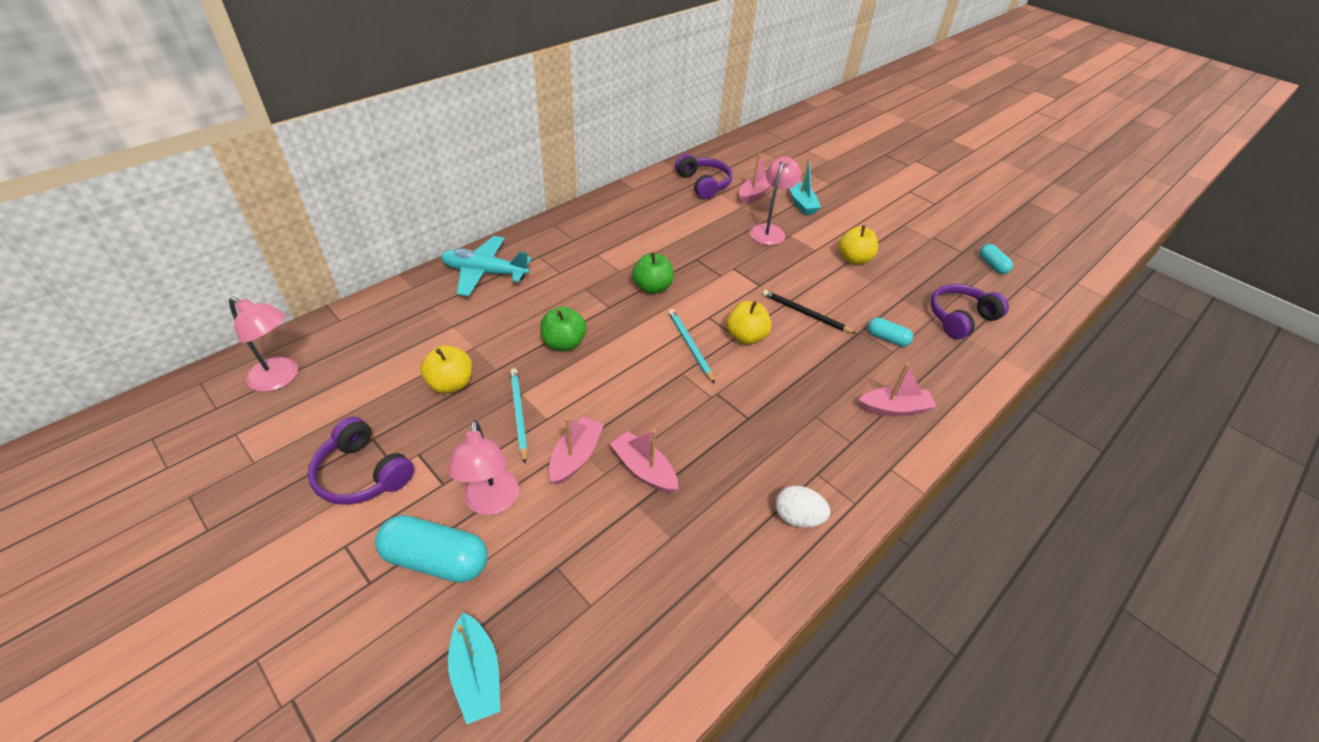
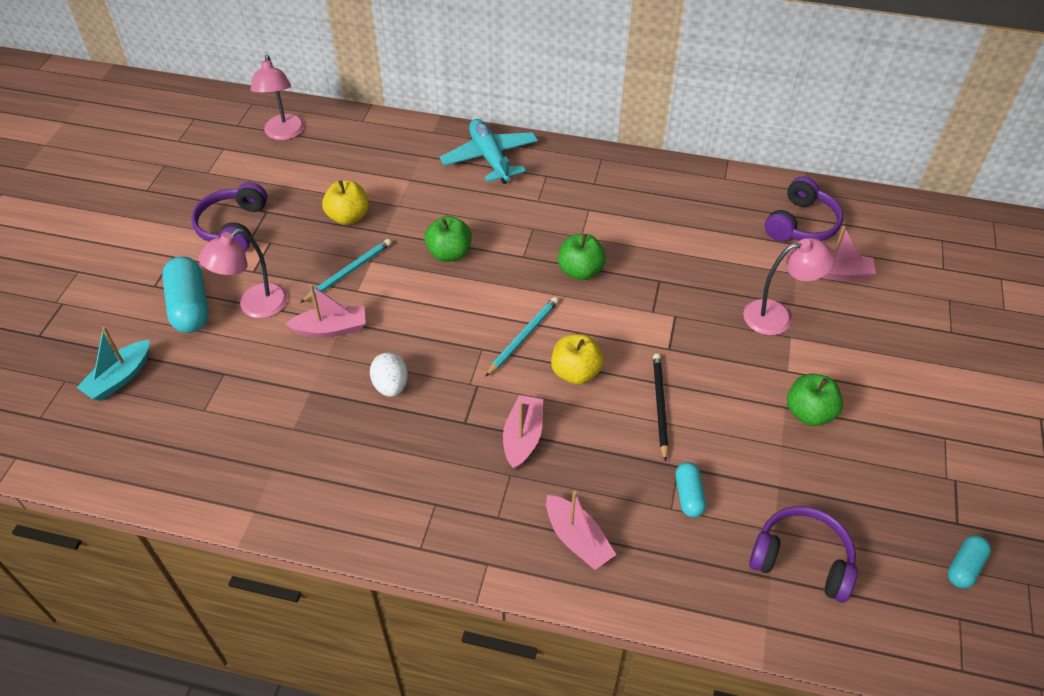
camera: 60 degrees right, 5 degrees up
pink boat [610,430,678,493] -> pink boat moved to [503,395,543,470]
white egg [775,486,830,528] -> white egg moved to [370,352,408,397]
turquoise boat [790,158,821,215] -> none
yellow apple [839,225,878,264] -> green apple [787,374,843,426]

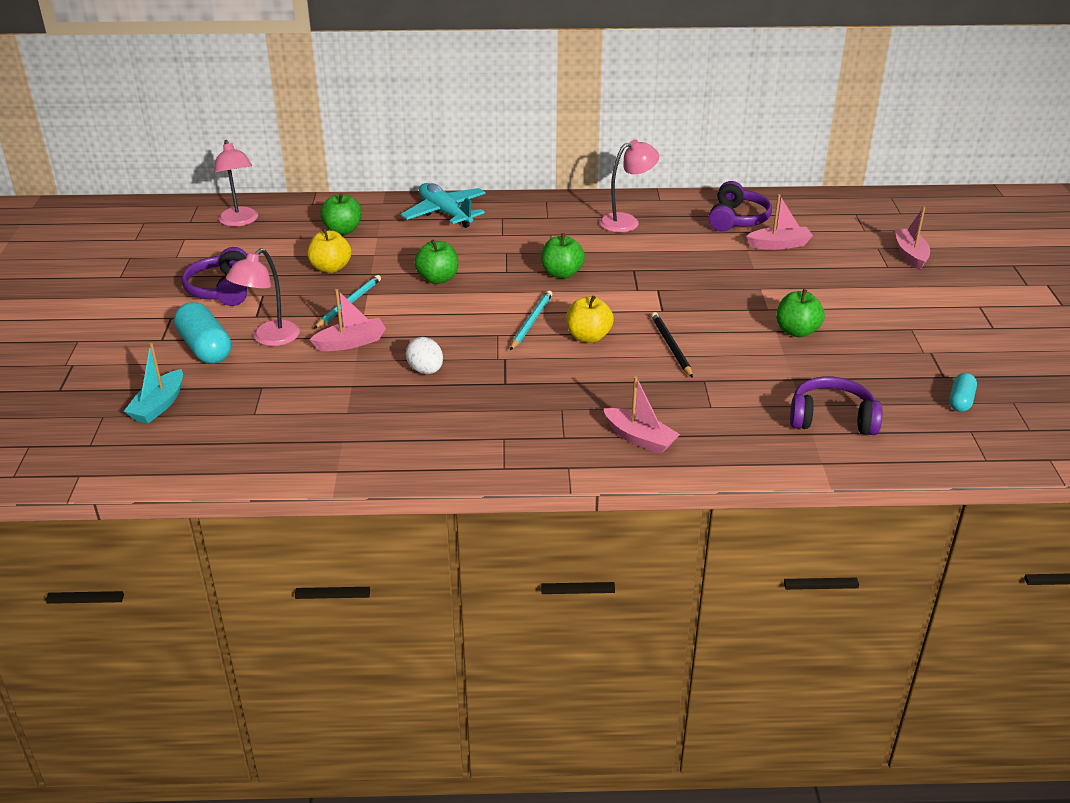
camera: 15 degrees left, 15 degrees down
pink boat [503,395,543,470] -> pink boat moved to [894,206,930,270]
turquoise capsule [675,462,706,517] -> none
pink lamp [743,238,835,335] -> pink lamp moved to [599,139,659,232]
none -> green apple [320,193,362,235]

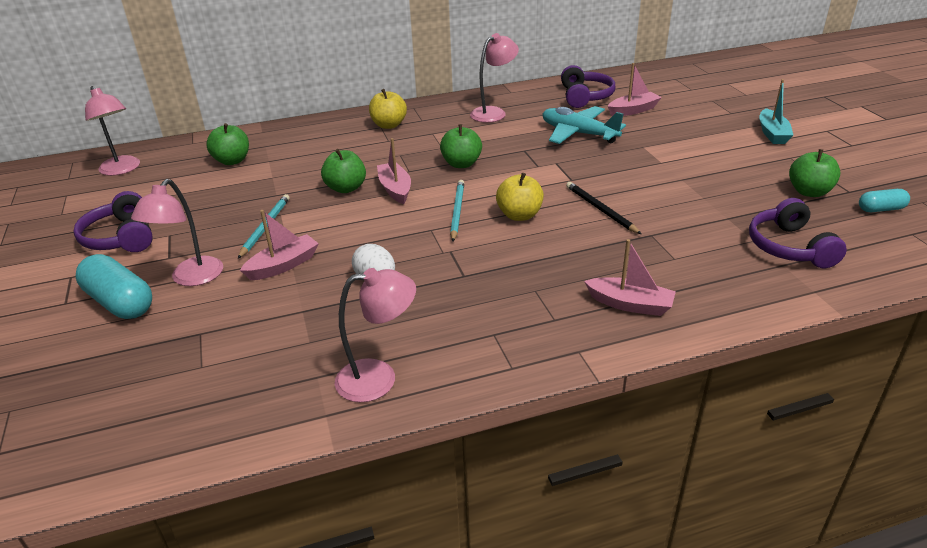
camera: 15 degrees left, 0 degrees up
turquoise boat [124,343,183,424] -> turquoise boat moved to [759,79,793,144]
yellow apple [307,228,351,273] -> yellow apple moved to [369,89,407,129]
turquoise plane [401,183,486,228] -> turquoise plane moved to [543,106,626,144]
green apple [776,289,825,337] -> green apple moved to [789,149,841,197]
purple headphones [790,377,882,435] -> purple headphones turned 90 degrees counterclockwise [749,198,847,268]
pink boat [894,206,930,270] -> pink boat moved to [377,138,411,204]
turquoise capsule [949,373,977,412] -> turquoise capsule turned 75 degrees clockwise [859,189,910,212]
none -> pink lamp [335,268,416,402]

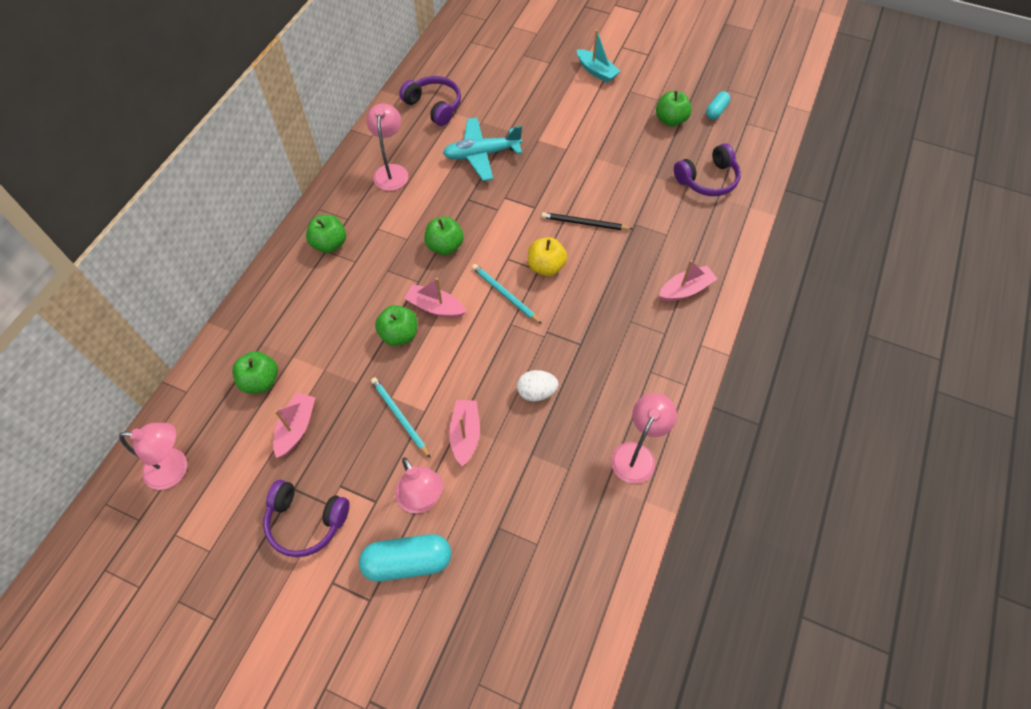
camera: 50 degrees left, 25 degrees up
yellow apple [369,89,407,129] -> green apple [306,215,346,253]
pink boat [608,63,662,116] -> pink boat moved to [273,393,316,458]
purple headphones [749,198,847,268] -> purple headphones turned 60 degrees counterclockwise [674,143,741,196]

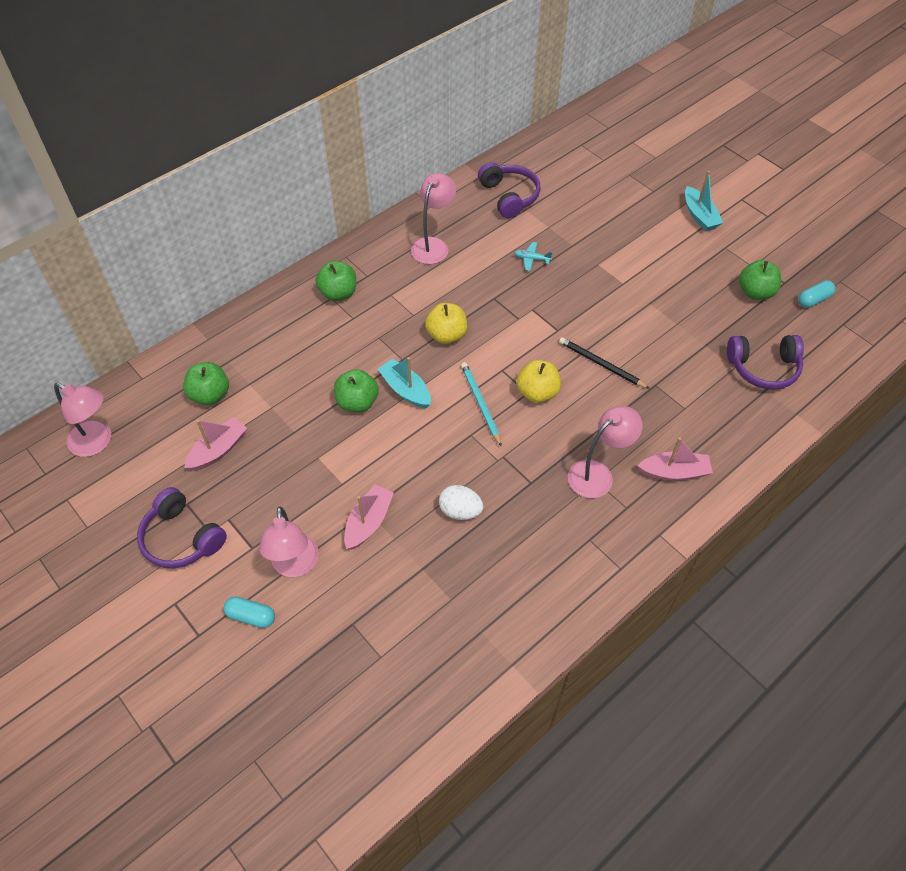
camera: 25 degrees right, 5 degrees down
turquoise capsule [359,534,451,582] -> turquoise capsule [224,597,275,628], size x0.56
turquoise pencil [371,377,431,458] -> none
pink boat [404,278,466,318] -> turquoise boat [378,357,431,408]
green apple [425,217,464,255] -> yellow apple [425,303,467,344]
turquoise plane [443,118,522,181] -> turquoise plane [514,242,553,271], size x0.43
pink lamp [611,393,677,484] -> pink lamp moved to [568,406,643,498]

